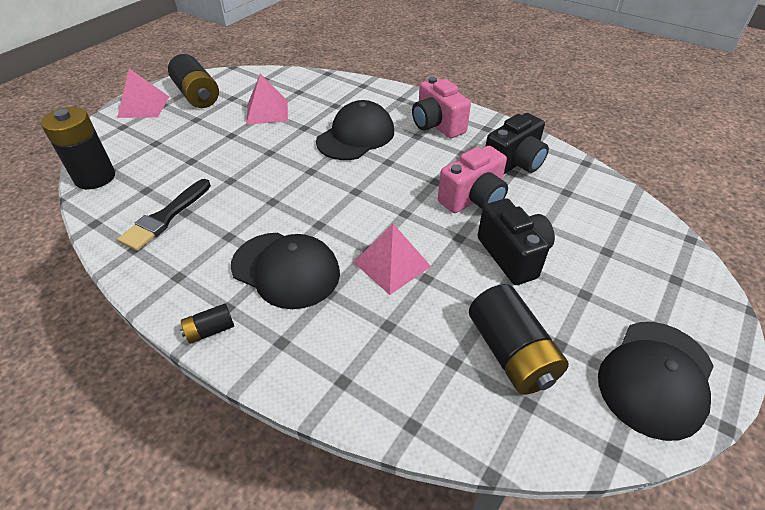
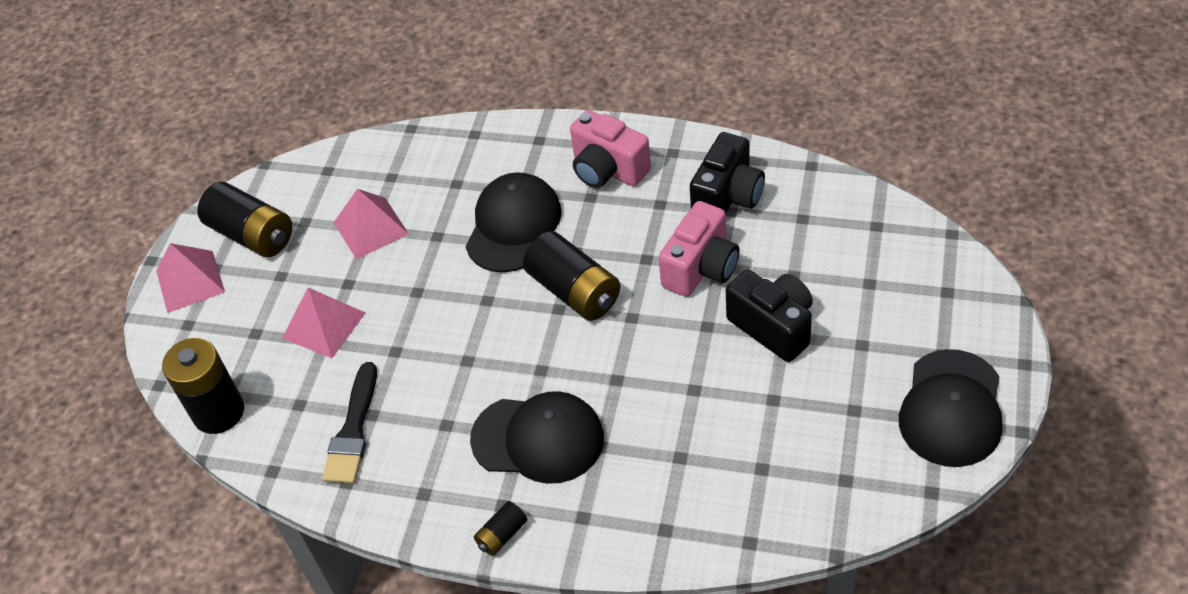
camera: 15 degrees left, 5 degrees up
pink pyramid [353,224,431,295] -> pink pyramid moved to [282,287,365,358]
black battery [469,284,569,395] -> black battery moved to [523,231,620,321]

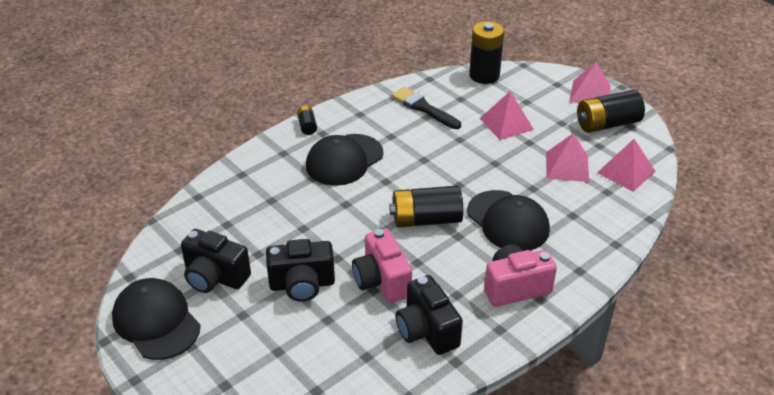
camera: 120 degrees right, 10 degrees down
none -> black camera [181,229,251,293]
none -> pink pyramid [597,139,656,192]

